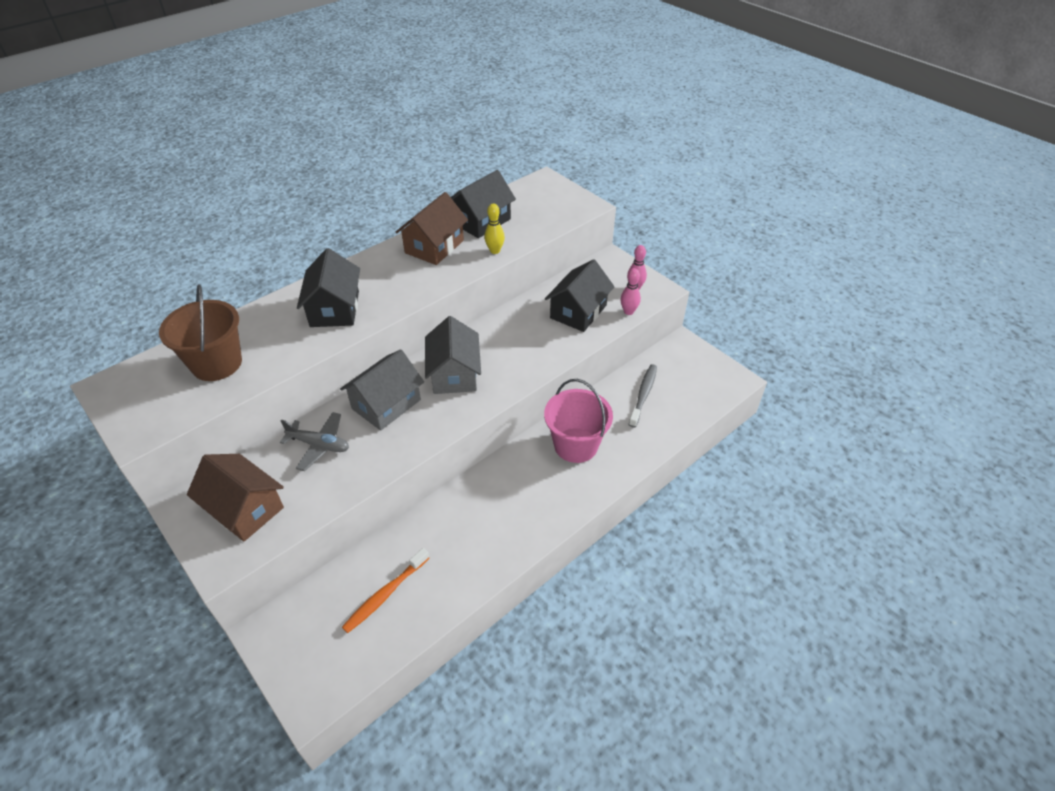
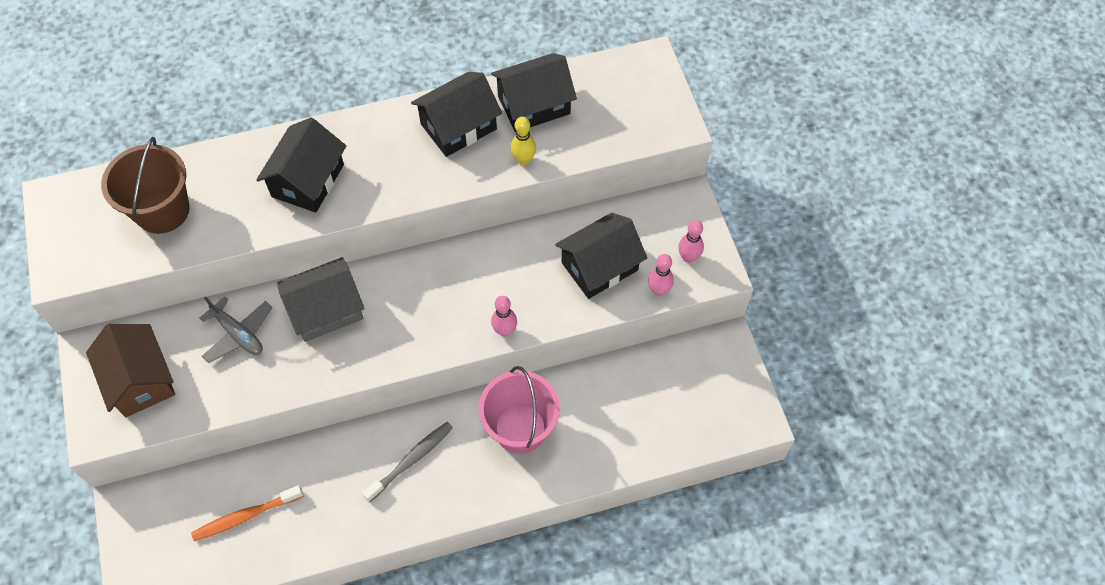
camera: 25 degrees right, 15 degrees up
brown house [396,192,468,265] -> black house [411,72,502,157]
grey house [425,316,481,394] -> none
grey toothbrush [629,364,657,428] -> grey toothbrush moved to [362,422,453,502]
none -> pink bowling pin [491,296,517,337]

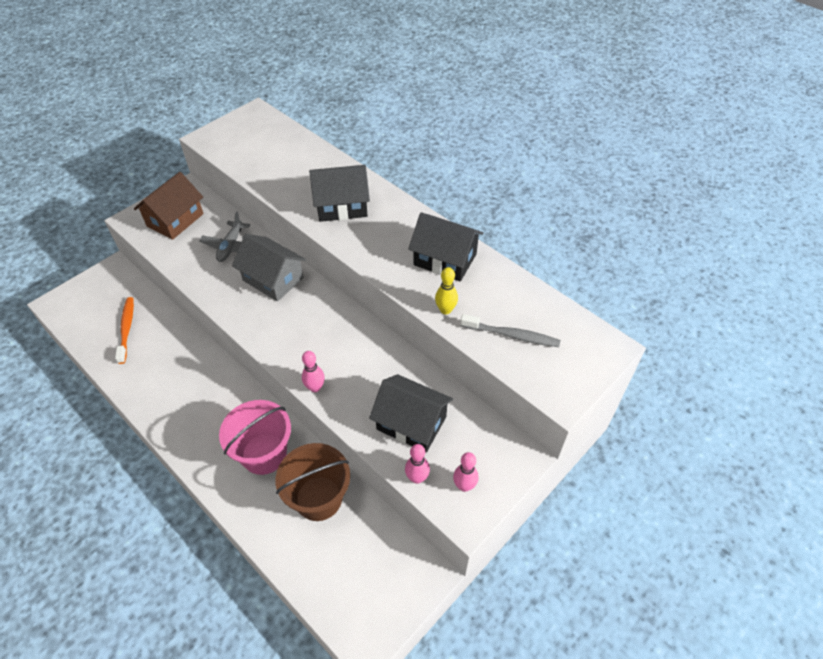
camera: 60 degrees right, 10 degrees down
brown bucket [101,137,189,234] -> brown bucket moved to [275,443,350,521]
orange toothbrush [191,485,303,541] -> orange toothbrush turned 45 degrees clockwise [115,297,134,364]
grey toothbrush [362,422,453,502] -> grey toothbrush moved to [460,314,560,347]
black house [491,53,577,132] -> none

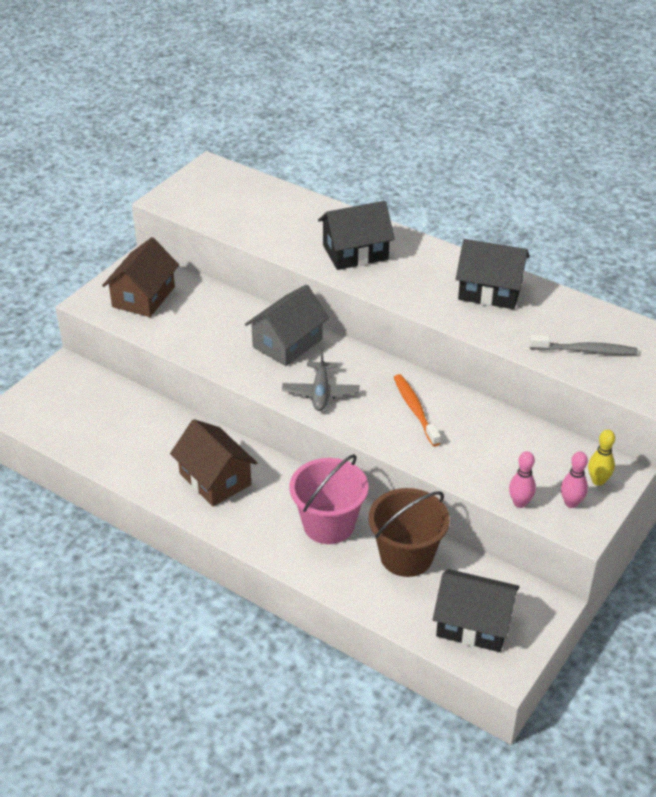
camera: 10 degrees left, 10 degrees down
orange toothbrush [115,297,134,364] -> orange toothbrush moved to [394,374,441,446]
grey plane [199,212,250,262] -> grey plane moved to [282,348,359,411]
grey house [232,234,306,301] -> grey house turned 75 degrees counterclockwise [245,285,329,366]
pink bowling pin [302,351,325,392] -> none
black house [369,374,453,453] -> black house moved to [433,569,520,652]
yellow bowling pin [435,267,458,315] -> yellow bowling pin moved to [588,430,615,486]
none -> brown house [170,419,257,506]

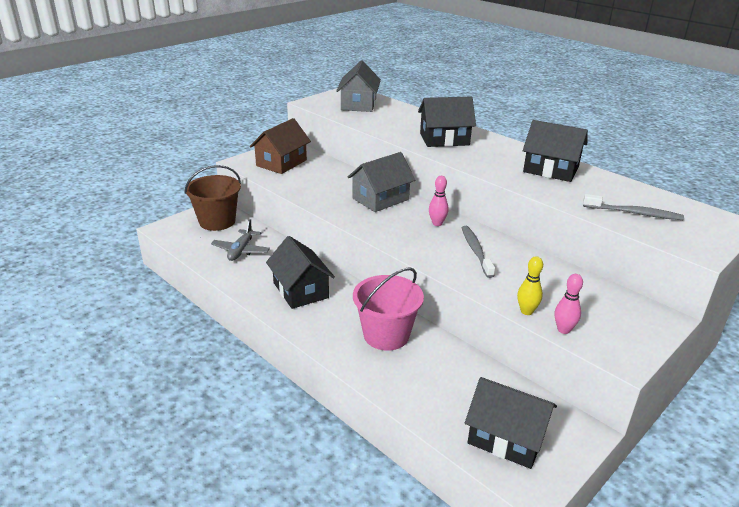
camera: 10 degrees right, 10 degrees down
brown house [170,419,257,506] -> black house [266,236,335,309]
grey plane [282,348,359,411] -> grey plane moved to [211,219,270,261]
brown bucket [369,488,450,577] -> brown bucket moved to [185,165,241,231]
orange toothbrush [394,374,441,446] -> grey toothbrush [462,226,495,278]
pink bowling pin [561,452,588,508] -> pink bowling pin moved to [429,176,449,226]
yellow bowling pin [588,430,615,486] -> yellow bowling pin moved to [517,256,543,315]
none -> grey house [336,60,381,112]

